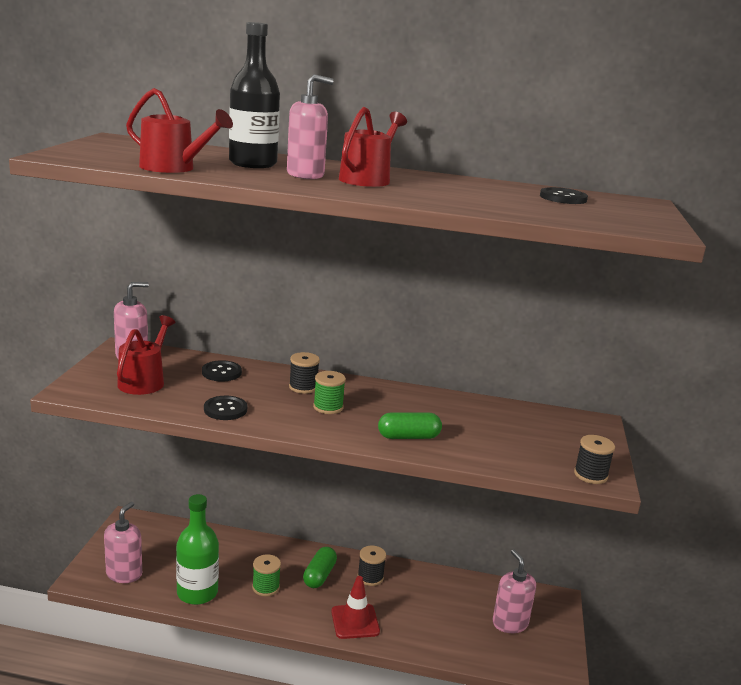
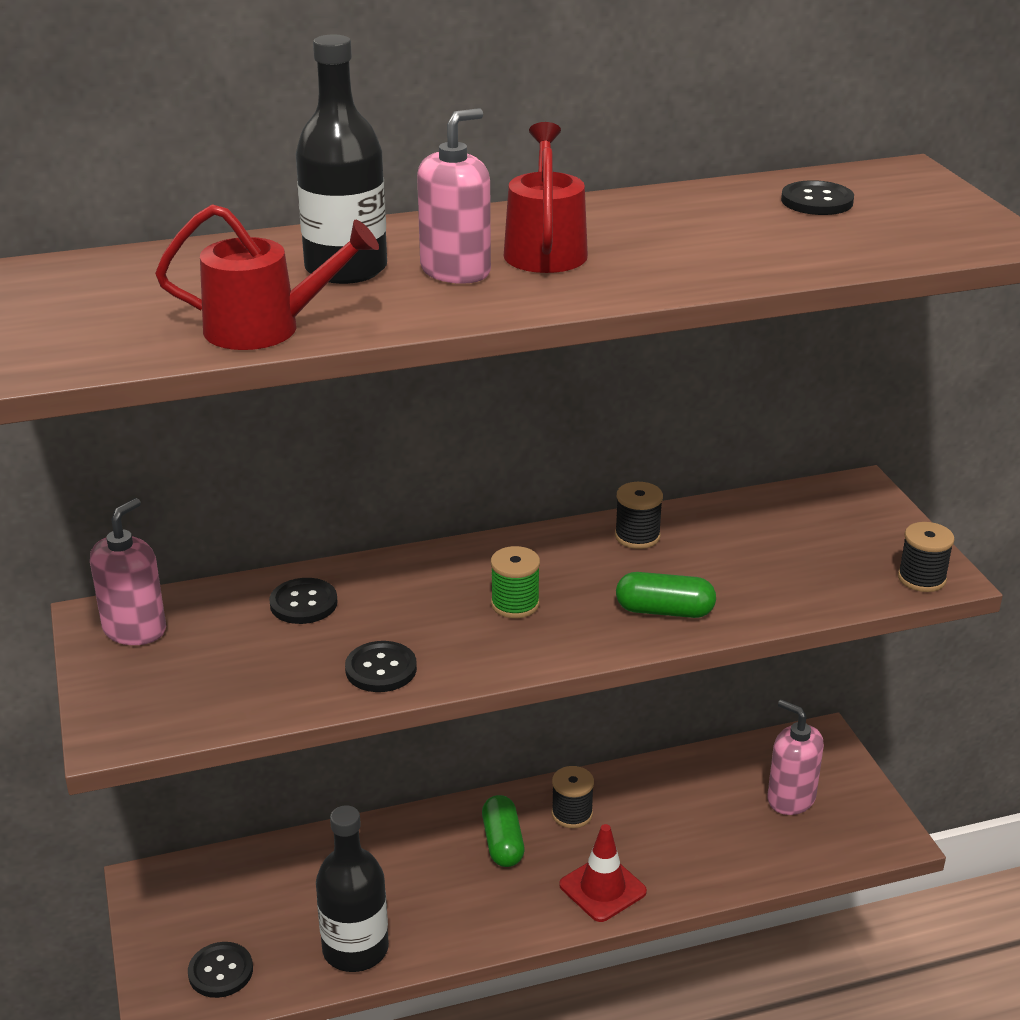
camera: 25 degrees left, 10 degrees up
pink soap dispenser [104,502,142,583] -> black button [188,942,253,998]
red watering can [117,315,176,395] -> none
green bottle [176,494,219,605] -> black bottle [316,805,389,972]
green spool [252,554,281,596] -> none
black spool [289,352,320,394] -> black spool moved to [615,482,663,549]
green capsule [378,412,442,439] -> green capsule turned 45 degrees clockwise [616,572,716,618]

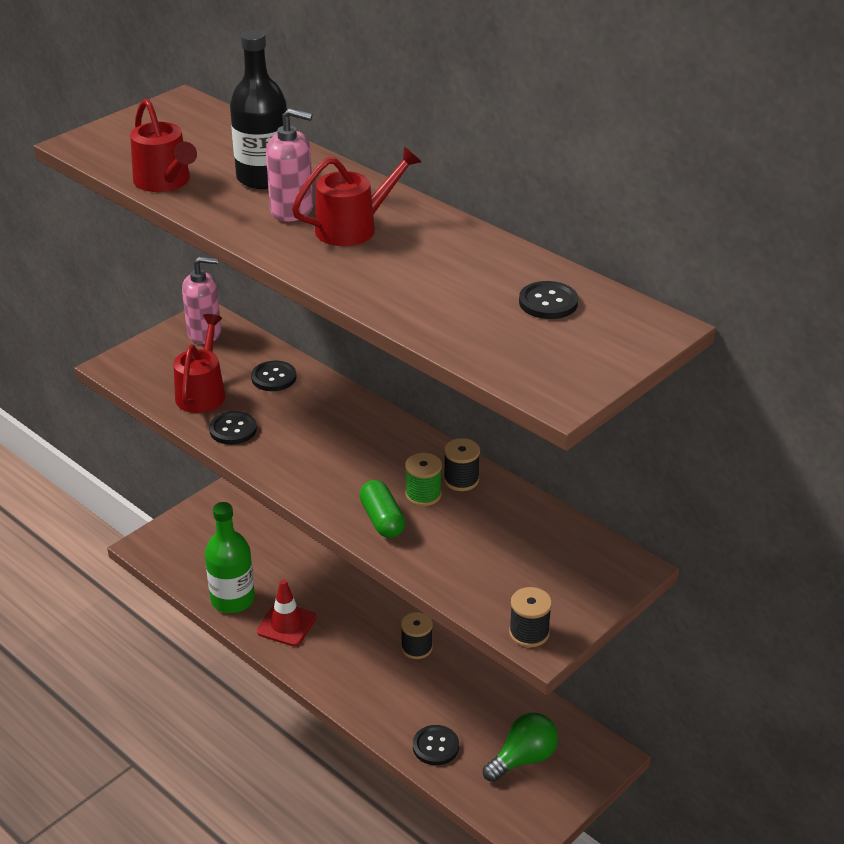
camera: 60 degrees right, 5 degrees up
black button [188,942,253,998] -> black button moved to [413,725,459,765]
black bottle [316,805,389,972] -> green bottle [205,502,255,613]
green capsule [482,795,524,867] -> none
green spool [491,546,540,618] -> green spool moved to [405,453,442,506]
red traffic cone [559,824,647,922] -> red traffic cone moved to [257,580,316,646]
pink soap dispenser [767,700,824,815] -> green light bulb [483,712,558,782]
none -> red watering can [173,314,226,413]

